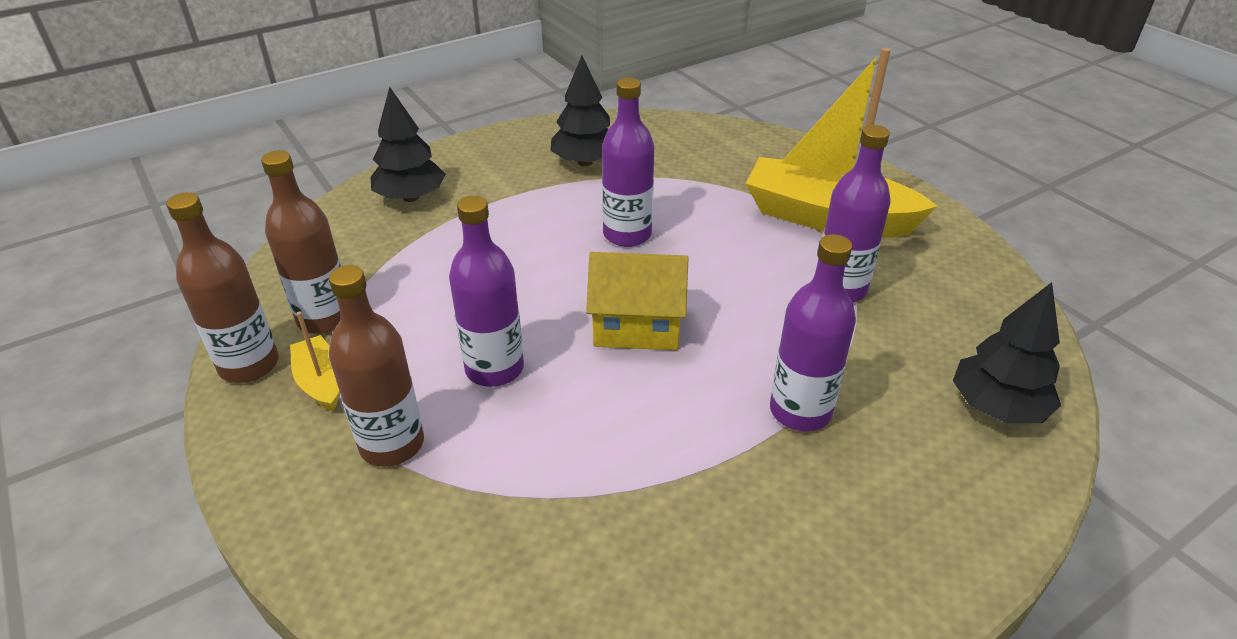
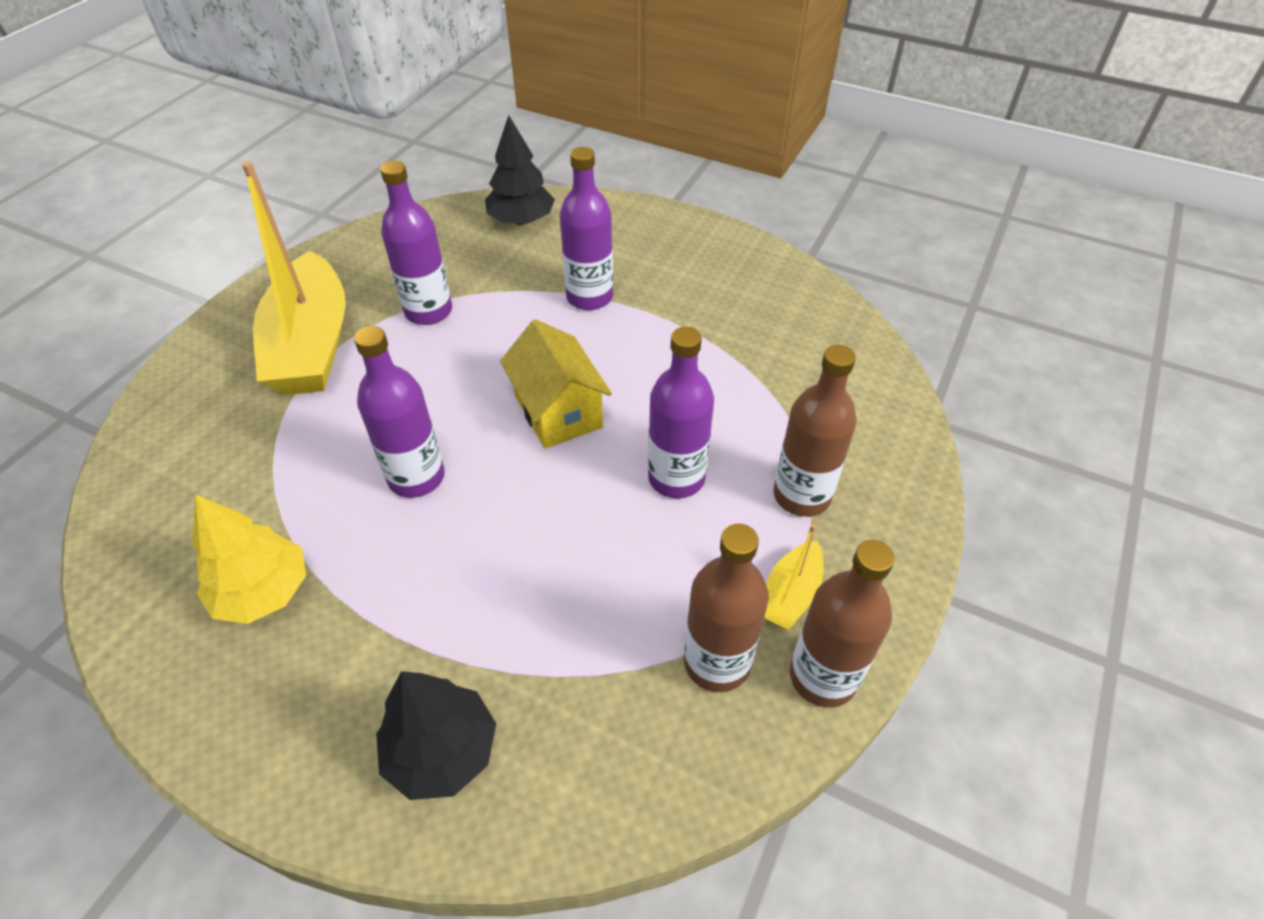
camera: 120 degrees left, 10 degrees up
black tree [550,56,610,166] -> yellow tree [193,494,306,624]

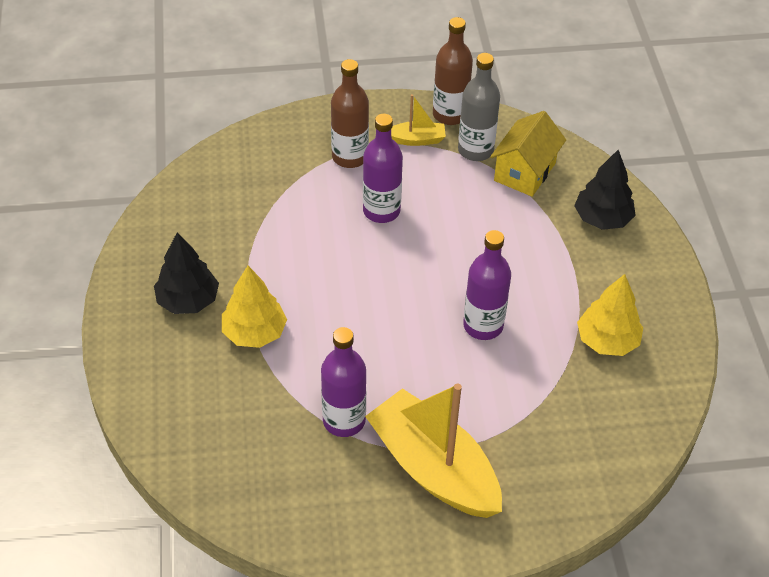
camera: 125 degrees left, 0 degrees up
yellow boat [242,161,346,395] -> yellow boat turned 90 degrees counterclockwise [365,383,502,518]
black tree [485,115,555,225] -> black tree moved to [154,233,219,314]
yellow house [500,319,612,449] -> yellow house moved to [490,111,566,197]
purple bottle [560,147,613,310] -> yellow tree [222,266,287,348]
brown bottle [684,524,769,692] -> grey bottle [458,53,500,161]

